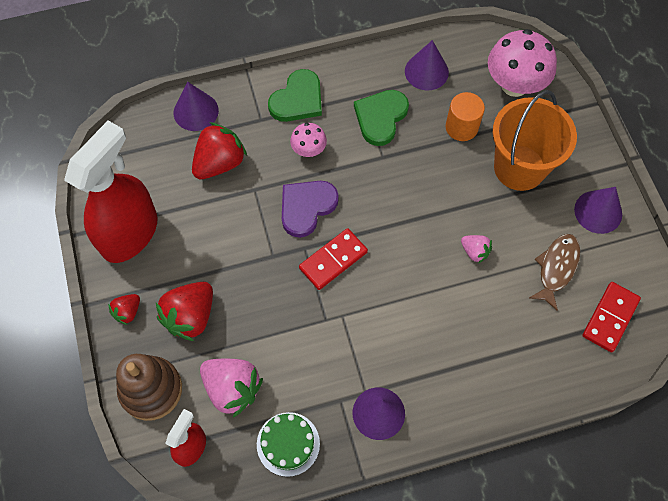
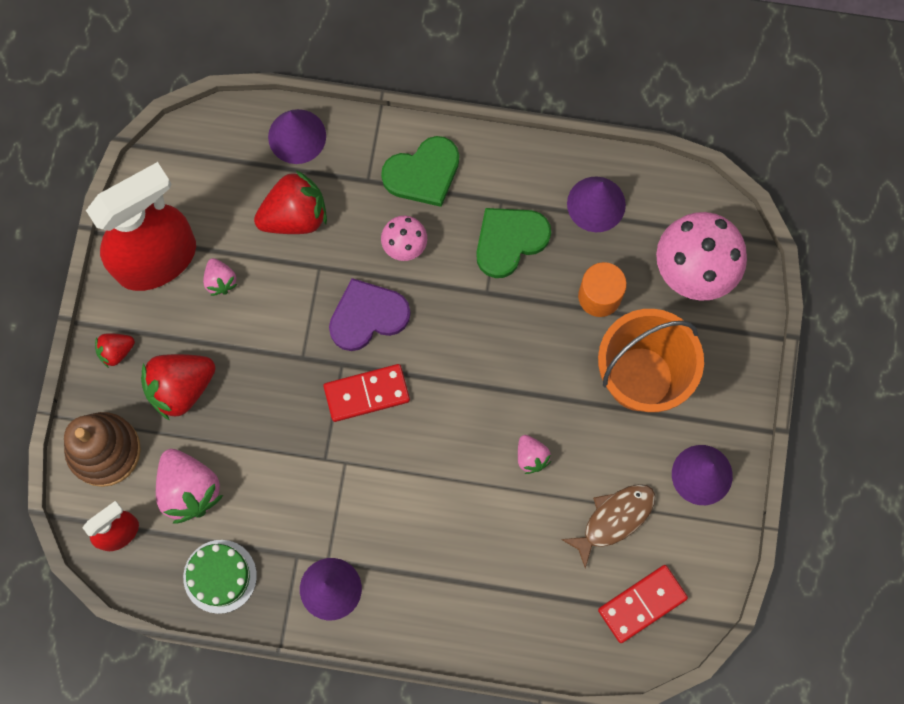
camera: 25 degrees right, 10 degrees up
none -> pink strawberry [203,258,238,296]

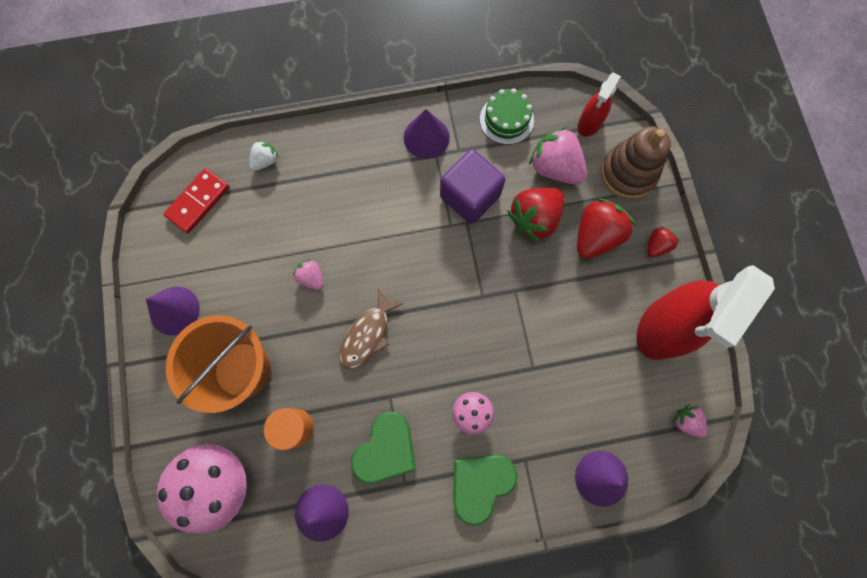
camera: 160 degrees right, 0 degrees up
pink strawberry [203,258,238,296] -> pink strawberry moved to [673,404,707,438]
red strawberry [254,170,327,234] -> red strawberry moved to [507,187,565,243]
red domino [323,364,410,422] -> none
purple heart [329,278,411,351] -> none
brown fish [561,484,655,569] -> brown fish moved to [340,289,404,369]
none -> white strawberry [249,140,279,171]
none -> purple cube [440,149,505,224]

